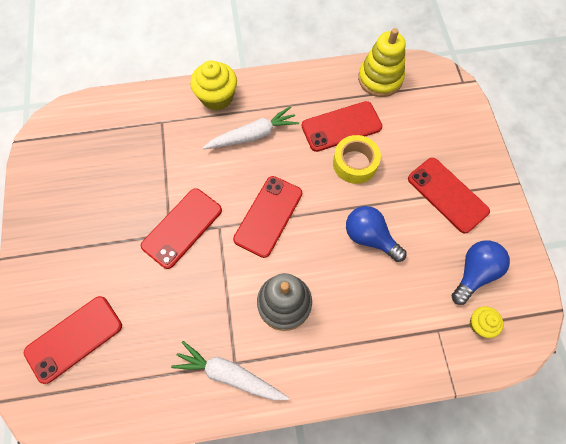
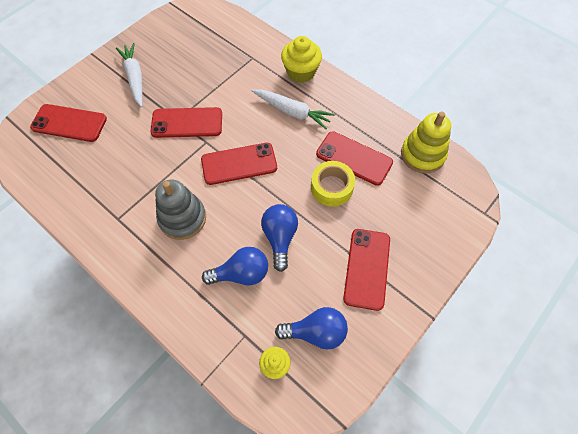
camera: 50 degrees right, 5 degrees down
white carrot [171,341,289,400] -> white carrot moved to [116,43,143,107]
none -> blue light bulb [202,247,268,285]

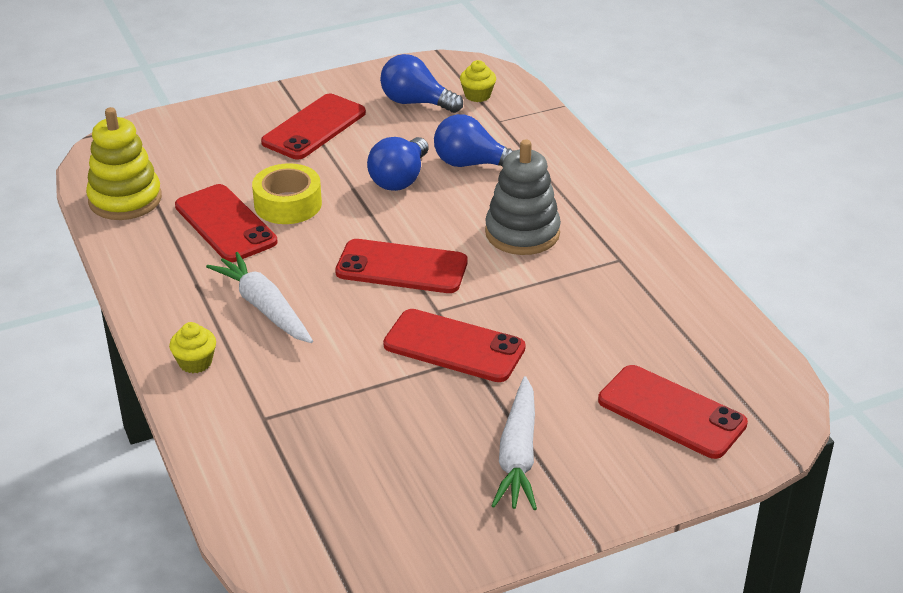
camera: 155 degrees left, 25 degrees down
yellow cupcake [281,36,322,83] -> yellow cupcake [169,322,216,373], size x0.56

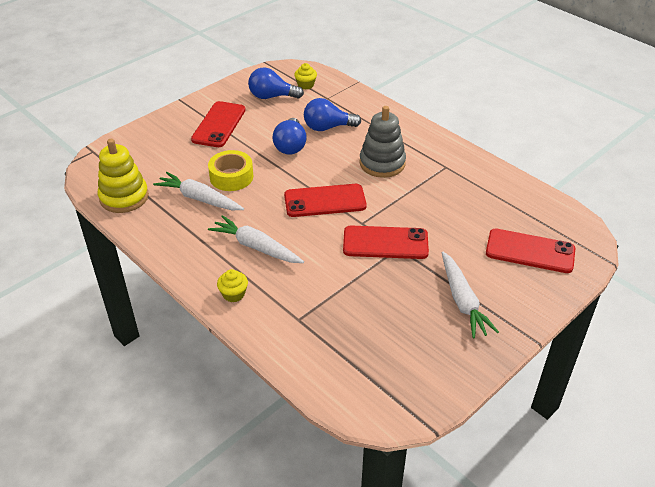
camera: 20 degrees left, 5 degrees up
red phone [175,184,277,262] -> white carrot [153,172,244,210]

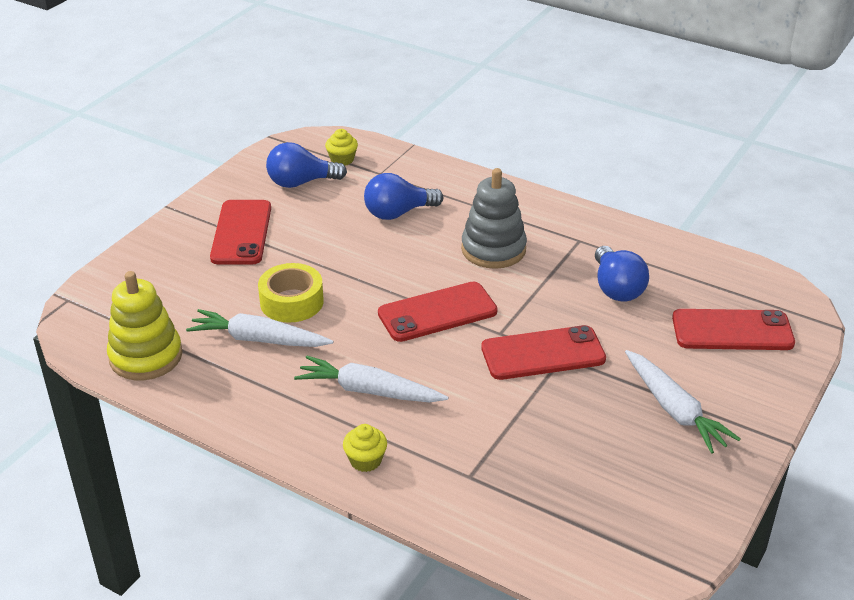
camera: 15 degrees left, 5 degrees down
blue light bulb [272,118,307,155] -> blue light bulb moved to [595,246,649,302]

